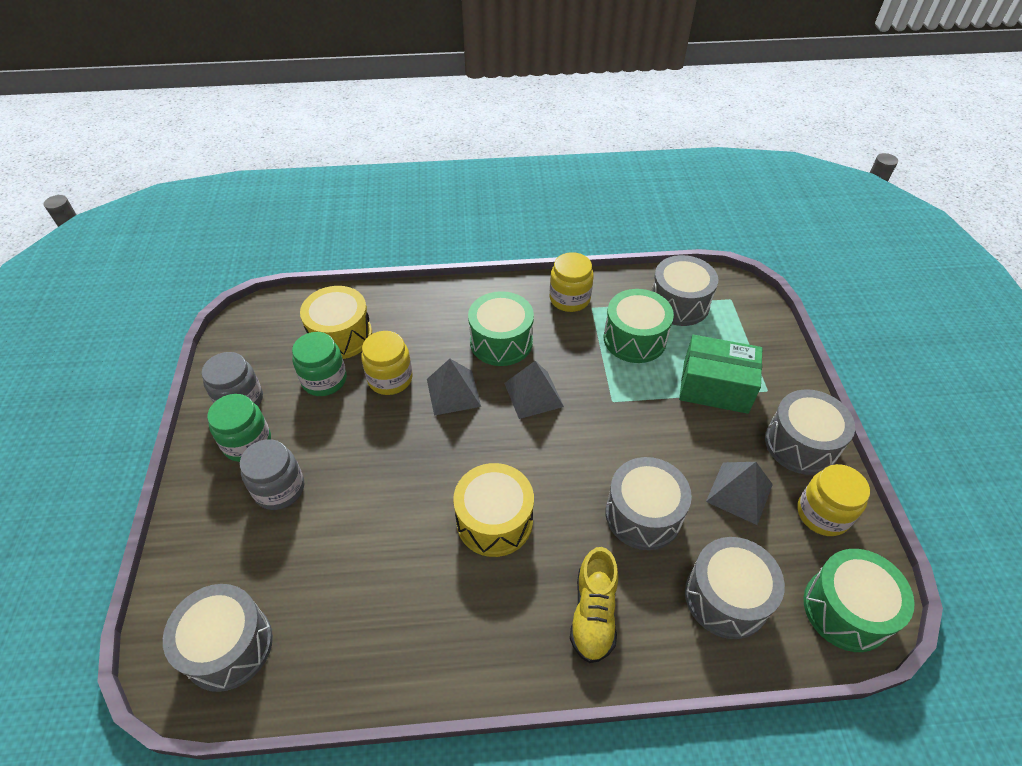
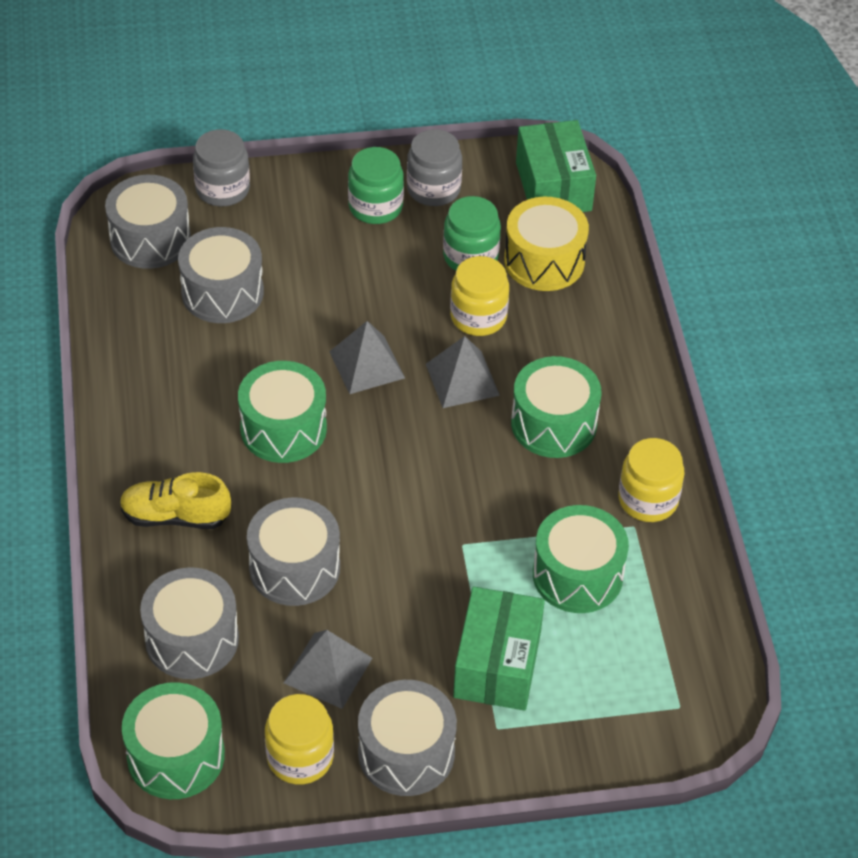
camera: 85 degrees right, 0 degrees up
grey jar [240,439,304,510] -> grey jar moved to [193,129,250,206]
yellow drum [453,463,534,557] -> green drum [238,361,327,463]
grey pyramid [504,361,564,419] -> grey pyramid moved to [329,321,405,394]
grey drum [651,255,718,326] -> grey drum moved to [178,227,264,323]
none -> green box [516,120,596,212]

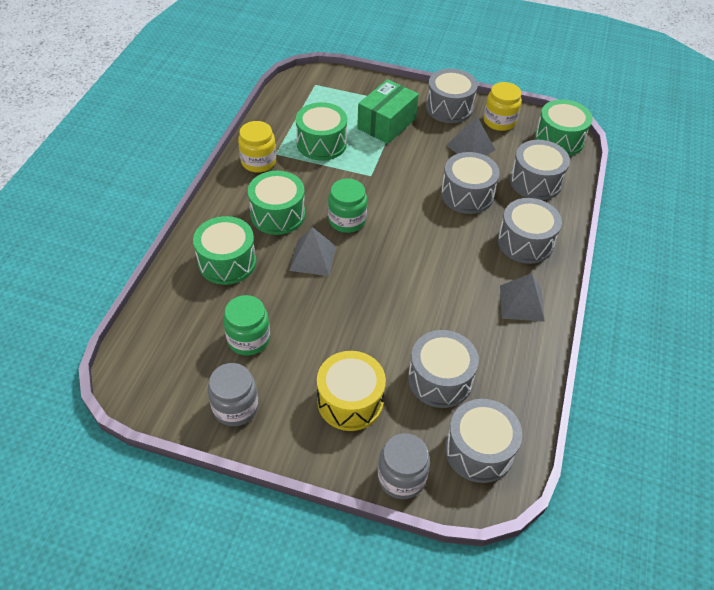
camera: 155 degrees left, 0 degrees up
yellow shoe [120,472,231,529] -> grey drum [498,198,562,264]
green drum [238,361,327,463] -> green drum moved to [193,216,256,285]
grey pyramid [329,321,405,394] -> grey pyramid moved to [500,273,545,322]
green jar [348,147,404,224] -> green jar moved to [328,179,367,233]
yellow jar [450,256,509,336] -> none
yellow drum [504,197,589,291] -> yellow drum moved to [317,351,386,431]
green box [516,120,596,212] -> none

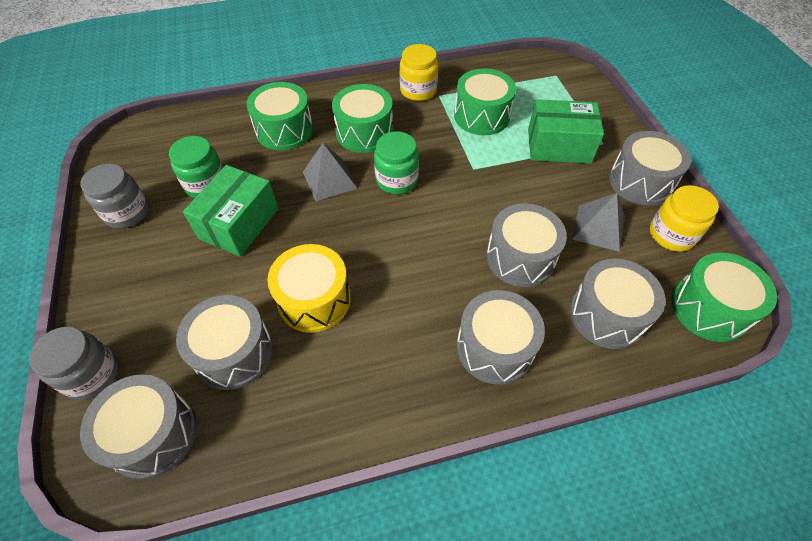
camera: 60 degrees right, 5 degrees up
yellow drum [317,351,386,431] -> yellow drum moved to [267,244,351,333]
grey pyramid [500,273,545,322] -> none
none -> green box [183,165,279,257]

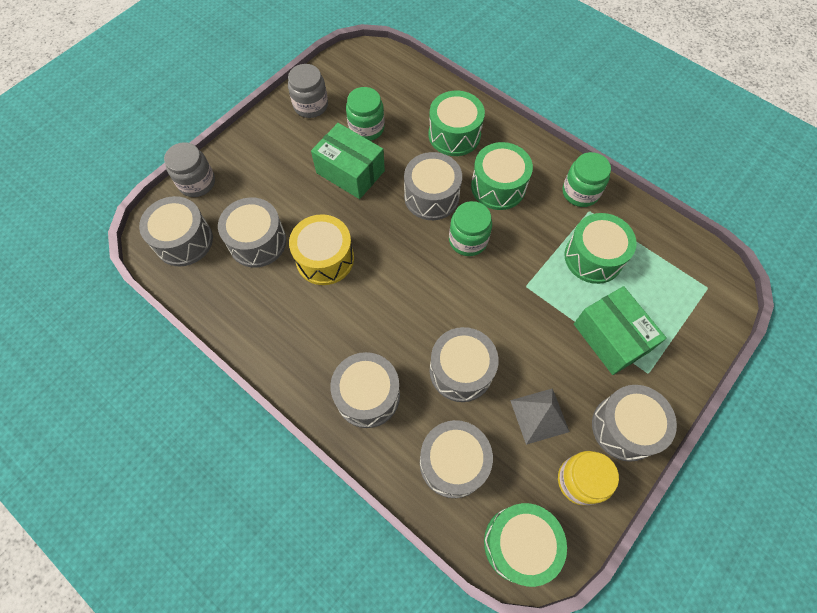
camera: 55 degrees right, 10 degrees up
green box [183,165,279,257] -> green box turned 45 degrees clockwise [311,123,385,199]
grey pyramid [303,143,357,201] -> grey drum [404,152,462,220]
yellow jar [400,44,438,101] -> green jar [563,152,611,207]

